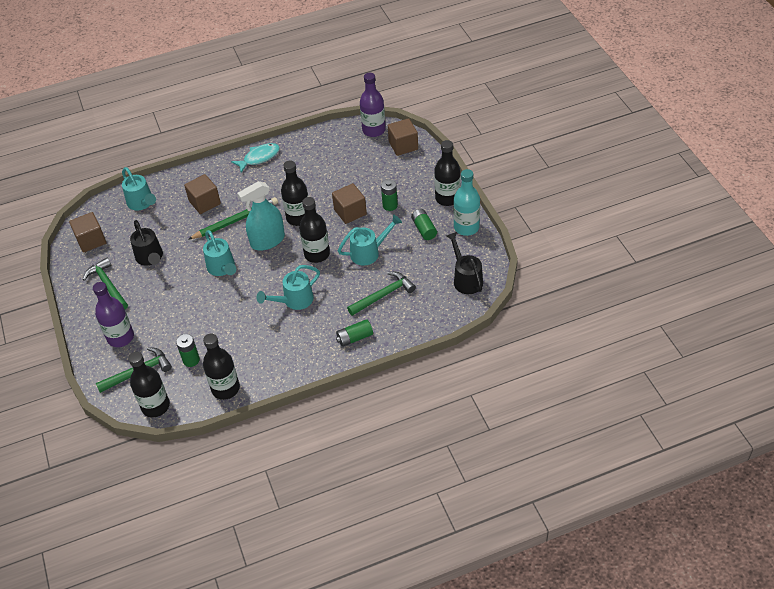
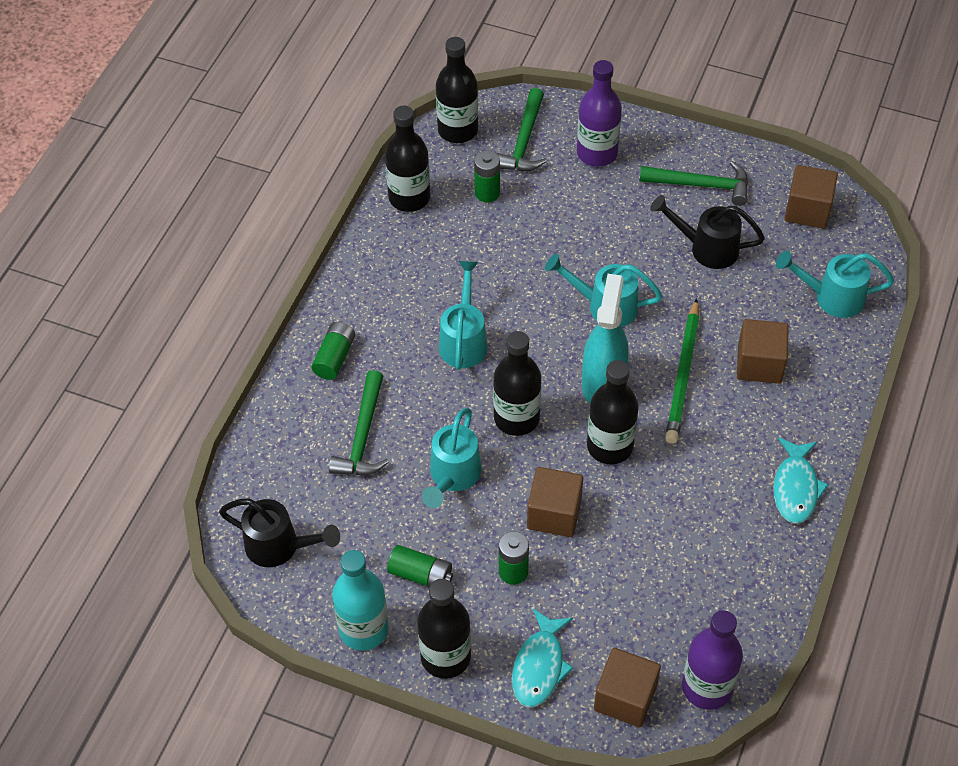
camera: 130 degrees right, 5 degrees up
none -> turquoise fish [512,608,573,707]

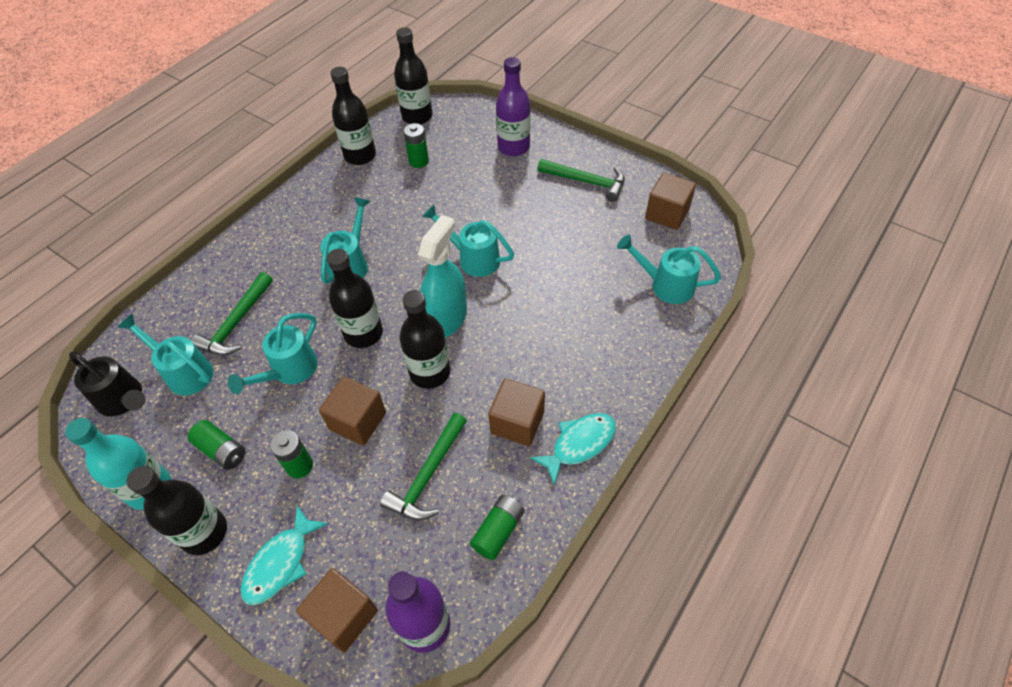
camera: 15 degrees right, 0 degrees up
green battery [311,322,355,380] -> green battery moved to [470,495,525,560]
green hammer [497,88,547,171] -> green hammer moved to [380,413,467,521]
black watering can [650,195,765,269] -> none
green pencil [665,298,699,444] -> none
brown cube [737,319,789,384] -> brown cube moved to [488,378,545,446]
turquoise fish [773,437,828,524] -> turquoise fish turned 150 degrees counterclockwise [530,413,616,485]
none -> turquoise watering can [118,314,213,396]

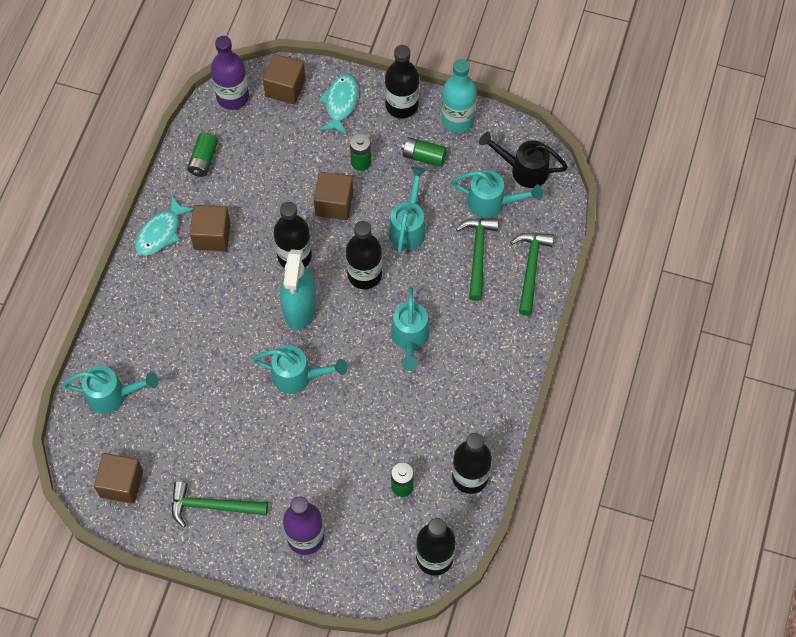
camera: 160 degrees right, 10 degrees up
green hammer [380,413,467,521] -> green hammer moved to [510,233,554,316]

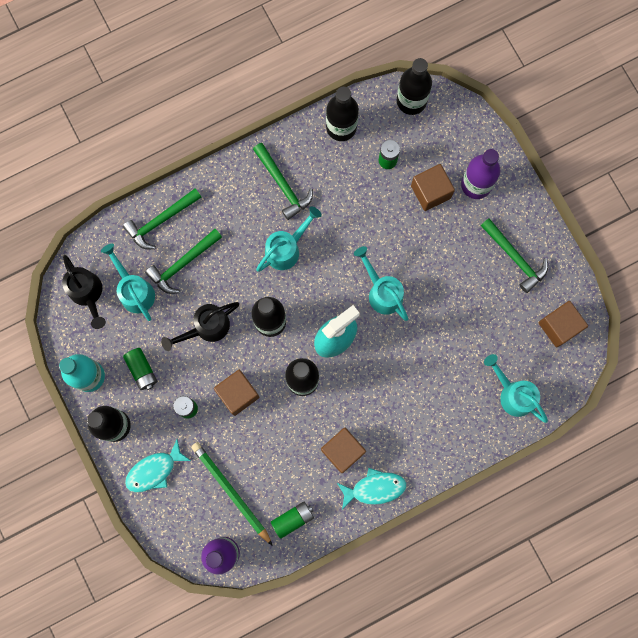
camera: 135 degrees left, 15 degrees up
brown cube [263,54,305,105] -> brown cube moved to [411,164,455,211]
turquoise watering can [388,167,426,254] -> black watering can [161,302,239,351]
none -> green pencil [191,442,273,546]
none -> green hammer [253,143,313,220]

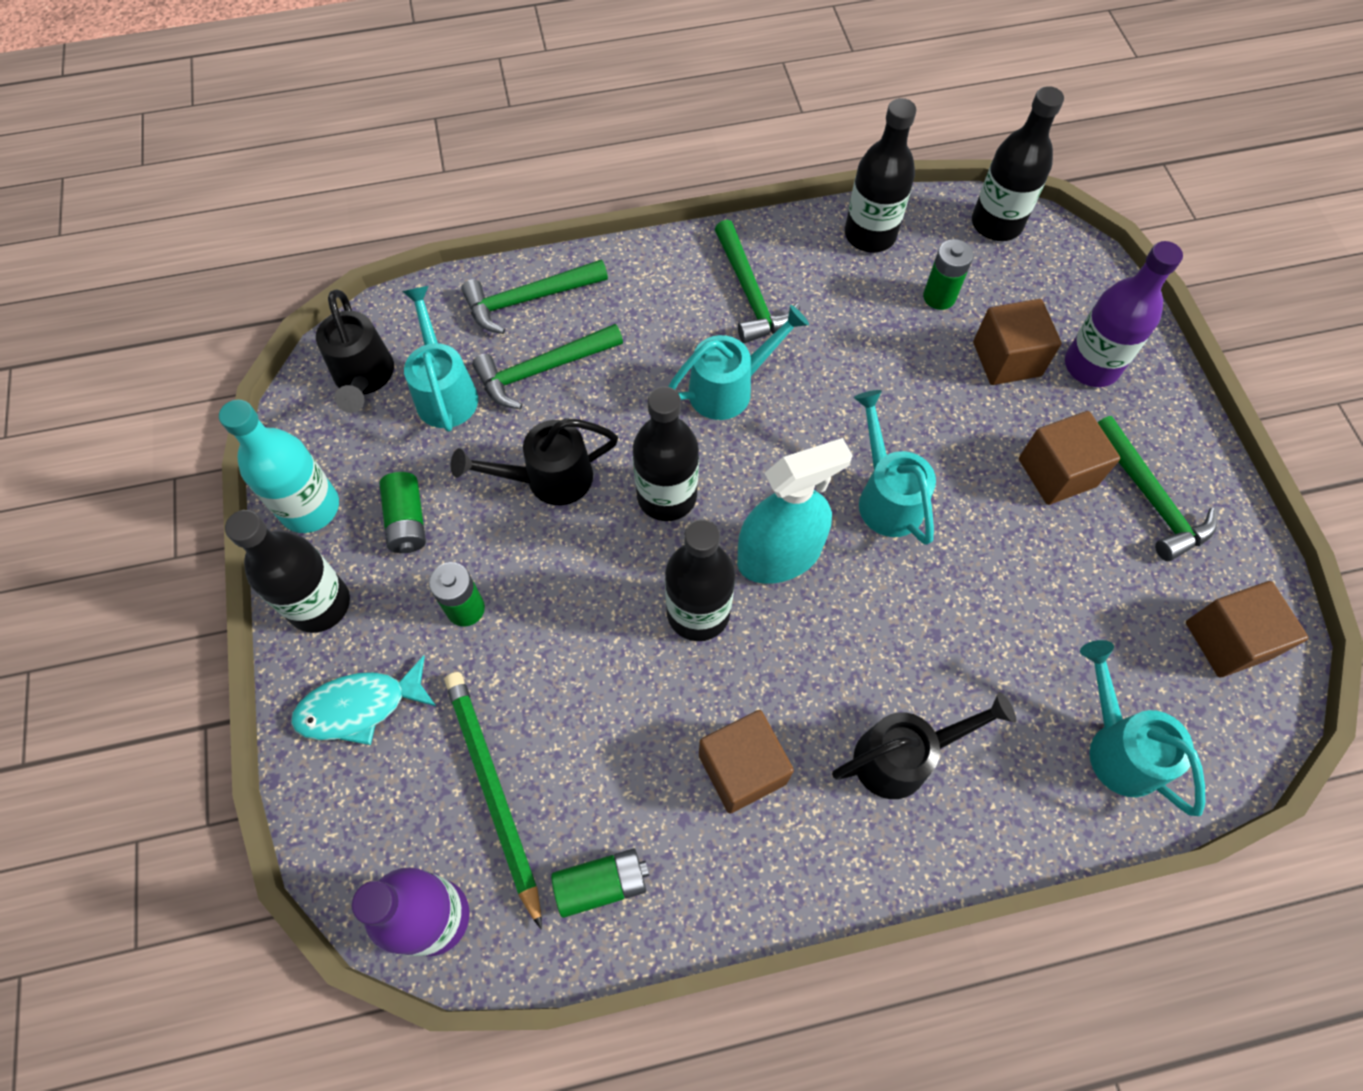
camera: 15 degrees right, 15 degrees down
brown cube [214,370,259,416] -> brown cube moved to [1019,411,1120,505]
turquoise fish [337,468,407,509] -> none
none -> black watering can [832,692,1016,799]

